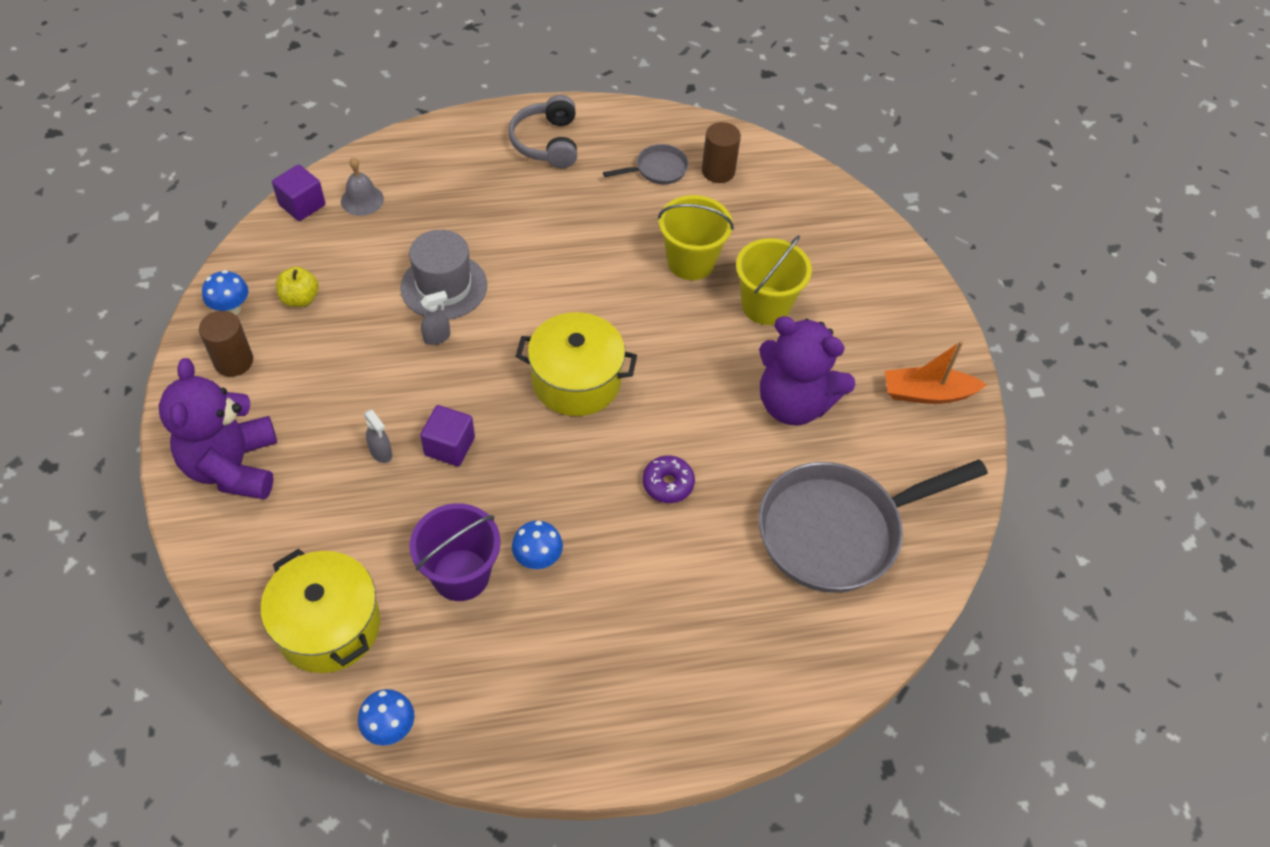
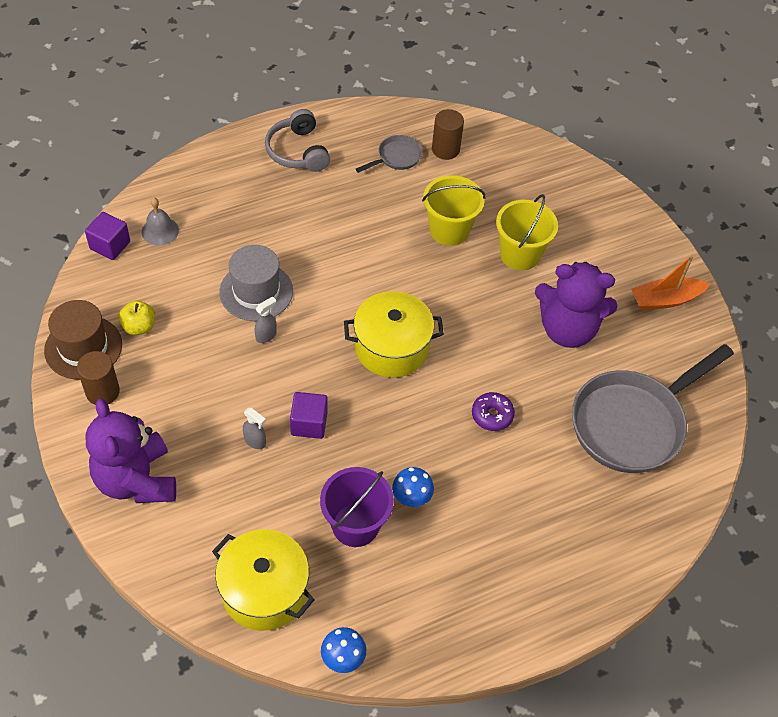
camera: 15 degrees left, 0 degrees up
blue mushroom [202,270,249,315] -> brown hat [44,300,122,380]

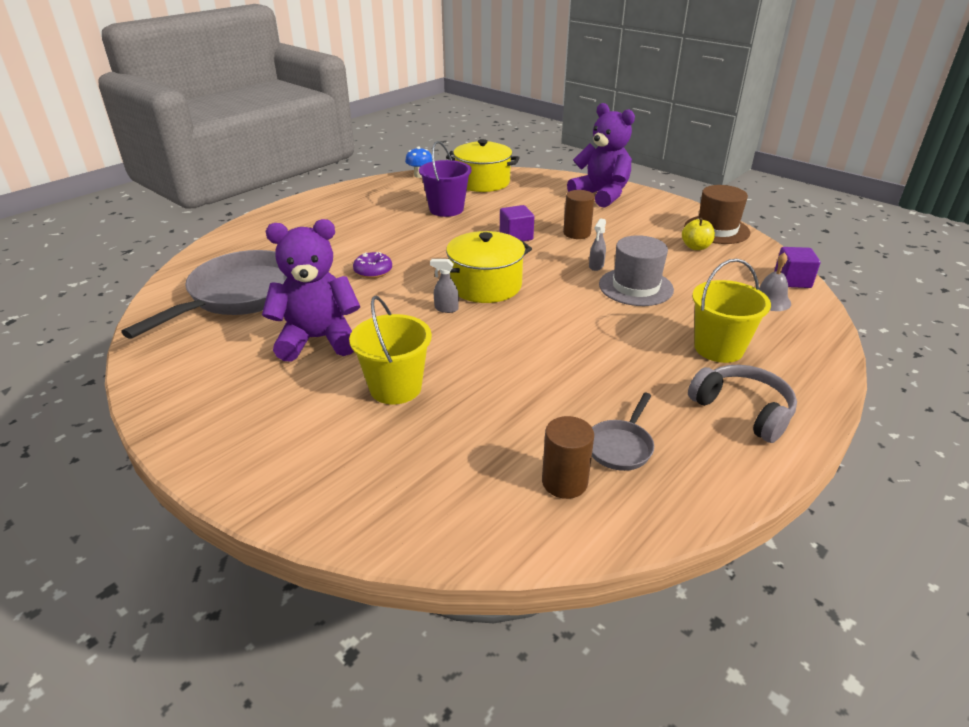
camera: 160 degrees right, 20 degrees down
brown cylinder [77,351,120,405] -> brown cylinder moved to [563,190,595,239]
grey spray bottle [243,408,266,449] -> grey spray bottle moved to [430,259,459,313]
blue mushroom [392,467,434,507] -> none
yellow bucket [422,175,486,246] -> yellow bucket moved to [692,259,771,363]
orange boat [631,255,710,310] -> none

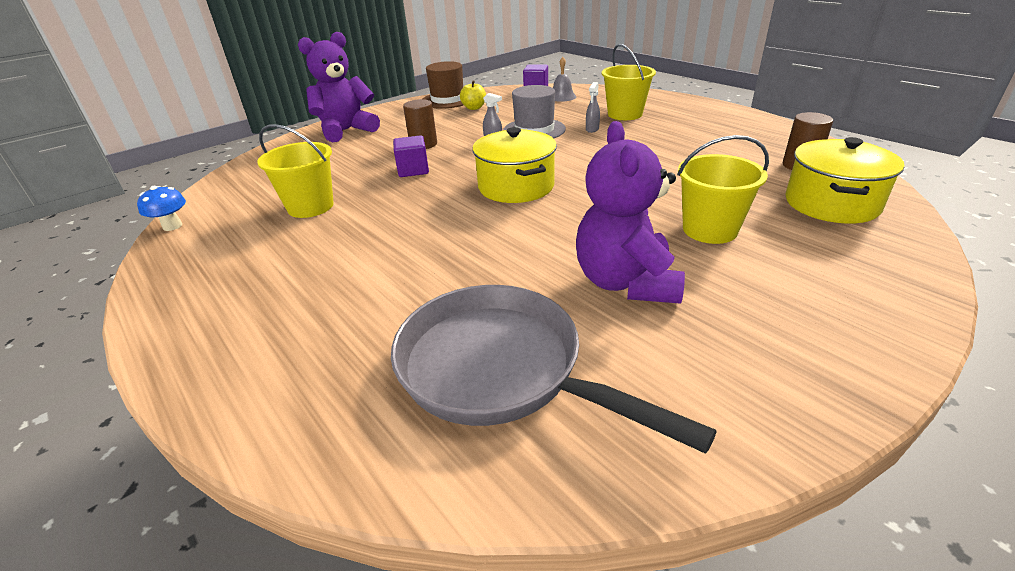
camera: 80 degrees left, 0 degrees up
purple donut [353,252,392,278] -> none
purple bucket [419,141,472,217] -> yellow bucket [257,124,334,218]
grey spray bottle [430,259,459,313] -> grey spray bottle moved to [586,82,600,133]
yellow pot [446,139,520,192] -> yellow pot moved to [785,137,905,224]
grey pan [592,393,654,471] -> none
grey headphones [688,365,797,443] -> none

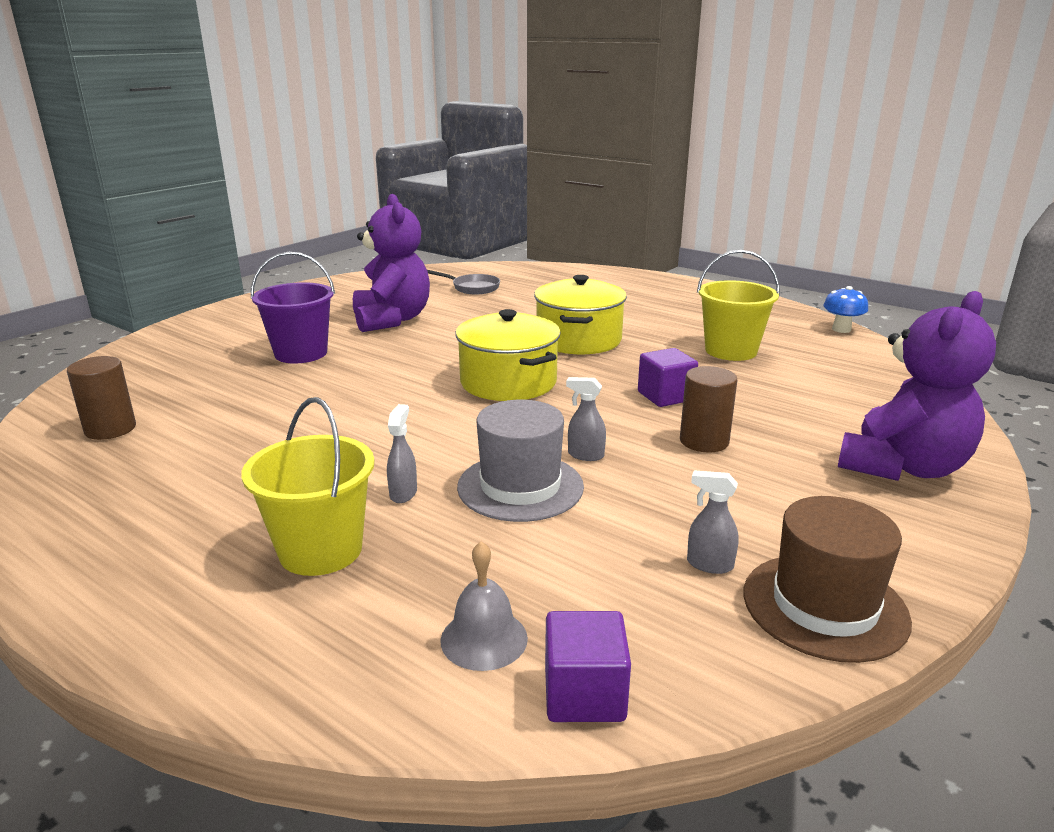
camera: 165 degrees right, 10 degrees down
grey pan [391,285,717,454] -> grey pan [427,270,500,294], size x0.45
yellow apple [460,80,486,110] -> grey spray bottle [687,470,739,574]
yellow bucket [677,135,769,244] -> purple bucket [251,252,335,364]
yellow pot [785,137,905,224] -> yellow pot moved to [534,275,627,355]

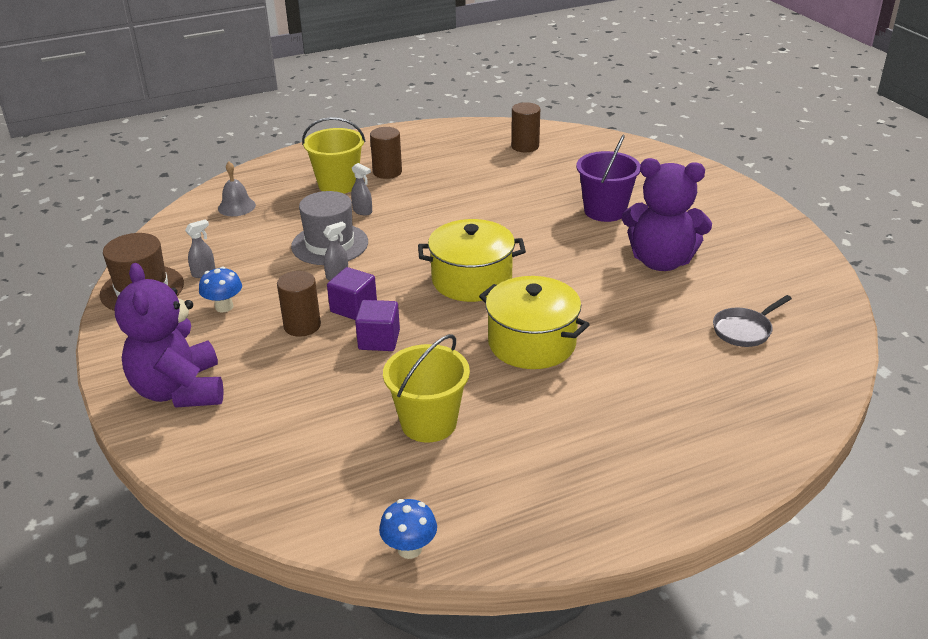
camera: 120 degrees right, 10 degrees up
purple cube [545,611,631,722] -> purple cube moved to [327,267,377,320]
none -> blue mushroom [199,267,242,312]
none -> brown cylinder [370,127,402,179]

